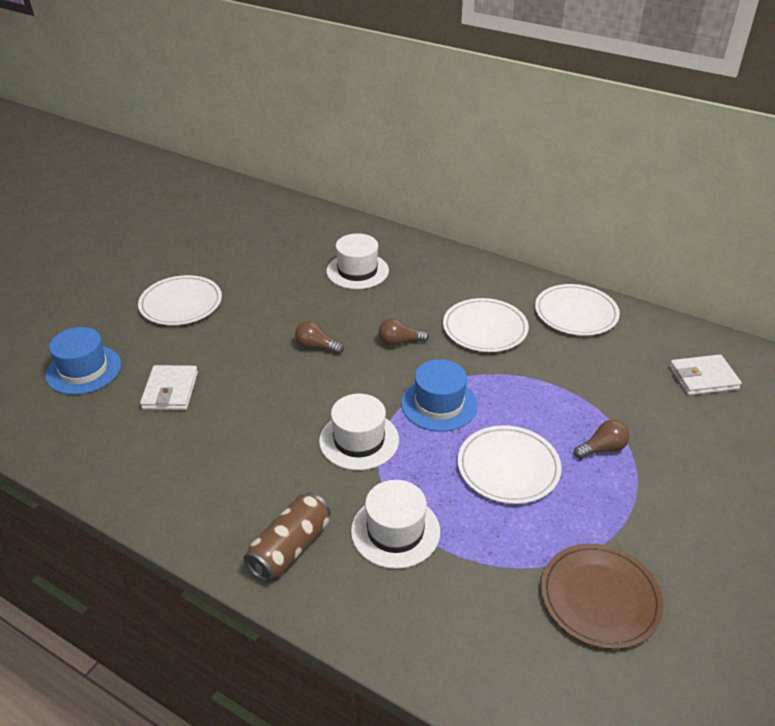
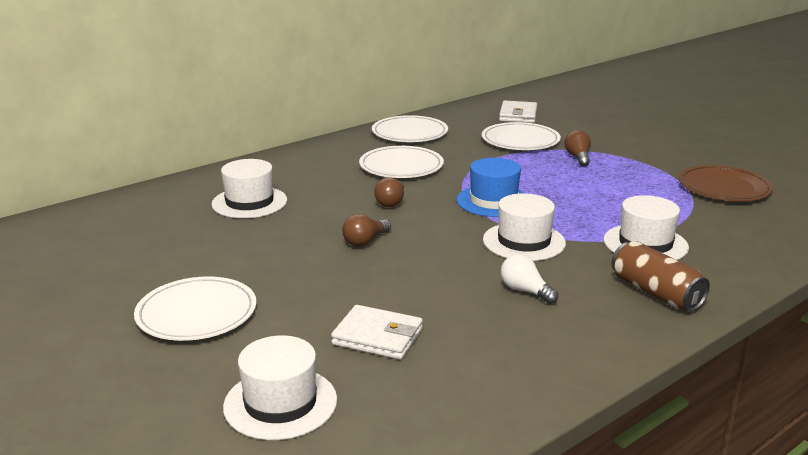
camera: 70 degrees left, 15 degrees down
blue hat [46,327,121,395] -> white hat [223,335,337,440]
white plate [458,425,562,504] -> white plate moved to [482,122,561,150]
none -> white light bulb [501,254,558,304]

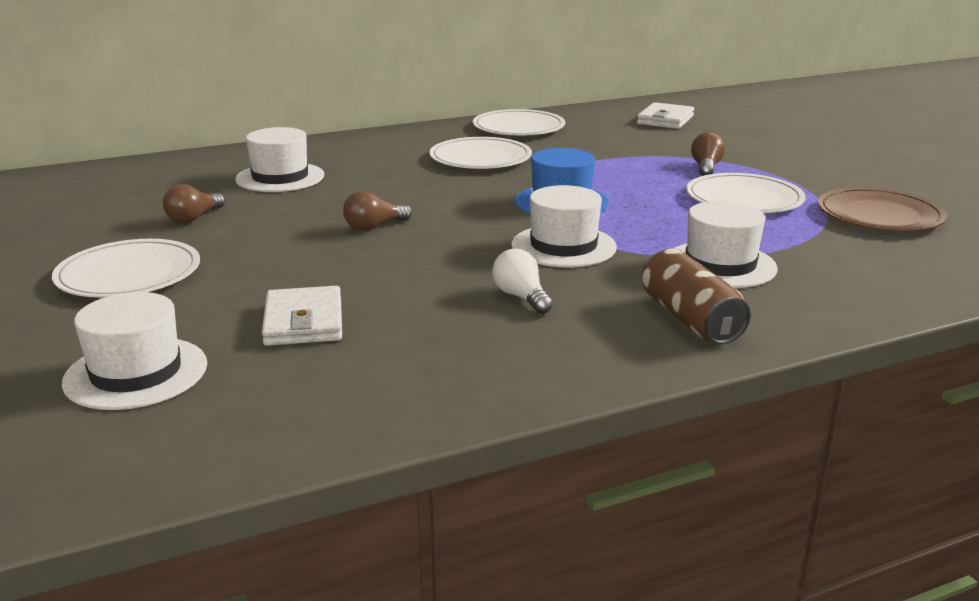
camera: 15 degrees right, 0 degrees up
white wallet [331,305,423,360] -> white wallet turned 45 degrees clockwise [262,286,342,346]
brown light bulb [374,177,404,207] -> brown light bulb moved to [163,184,225,223]
white plate [482,122,561,150] -> white plate moved to [686,173,806,213]

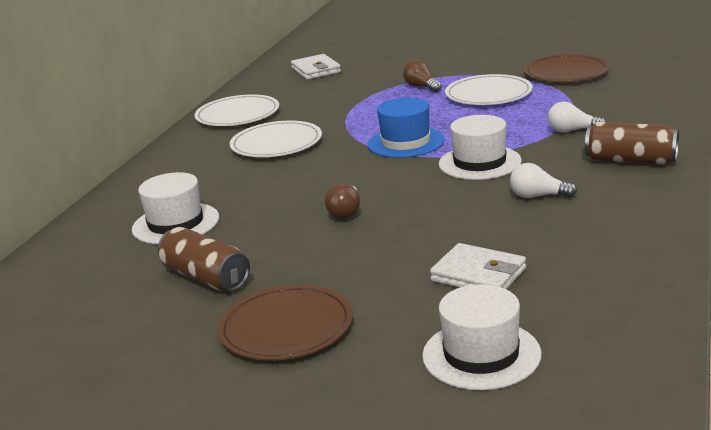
camera: 45 degrees left, 0 degrees up
white plate [52,239,200,298] -> brown plate [218,285,353,361]
brown light bulb [163,184,225,223] -> brown can [158,227,250,291]
white hat [674,201,778,288] -> white light bulb [548,102,606,133]

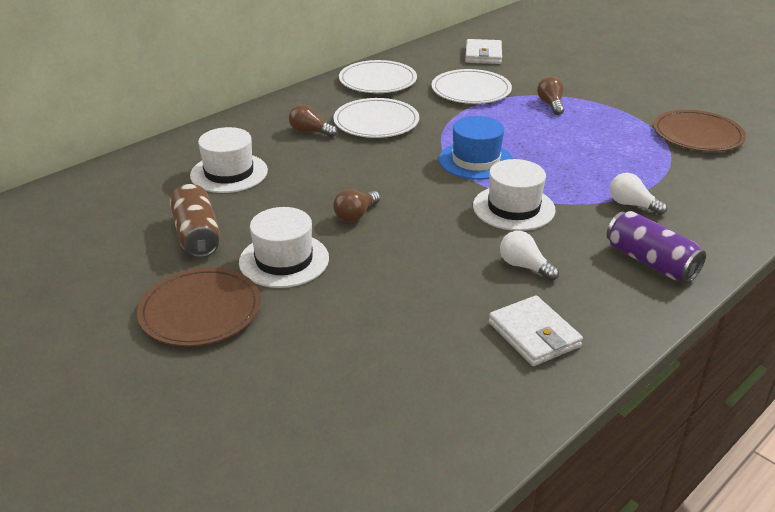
camera: 25 degrees right, 10 degrees up
white hat [422,284,541,390] -> white hat moved to [239,207,329,288]
white wallet [430,243,526,289] -> white wallet moved to [489,295,583,366]
white plate [445,74,533,105] -> white plate moved to [431,69,512,104]
brown can [585,122,679,165] -> purple can [606,211,706,283]
none -> brown light bulb [289,104,337,137]

